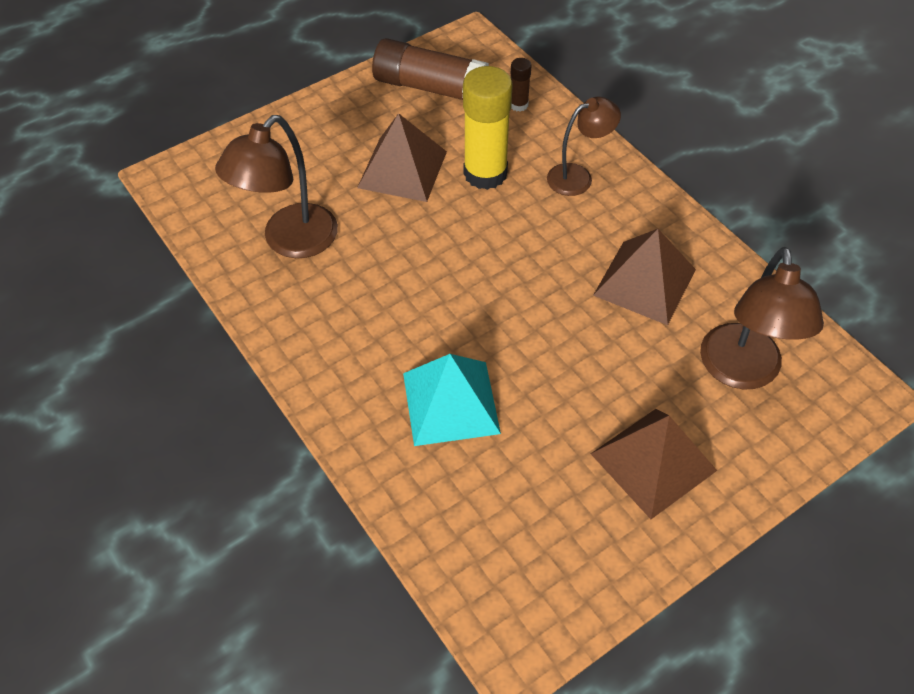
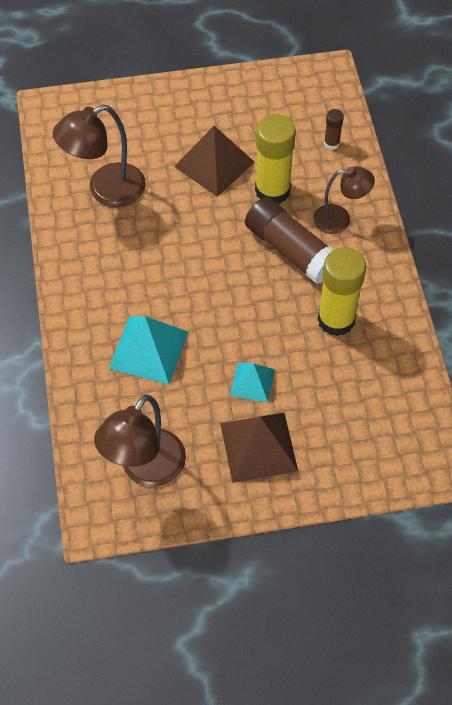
camera: 25 degrees right, 5 degrees up
brown glue stick [372,38,489,100] -> brown glue stick moved to [245,197,334,284]
brown pyramid [593,229,696,325] -> yellow glue stick [317,247,366,336]
brown lamp [700,247,824,390] -> brown lamp moved to [94,394,186,487]
none -> turquoise pyramid [230,363,275,403]

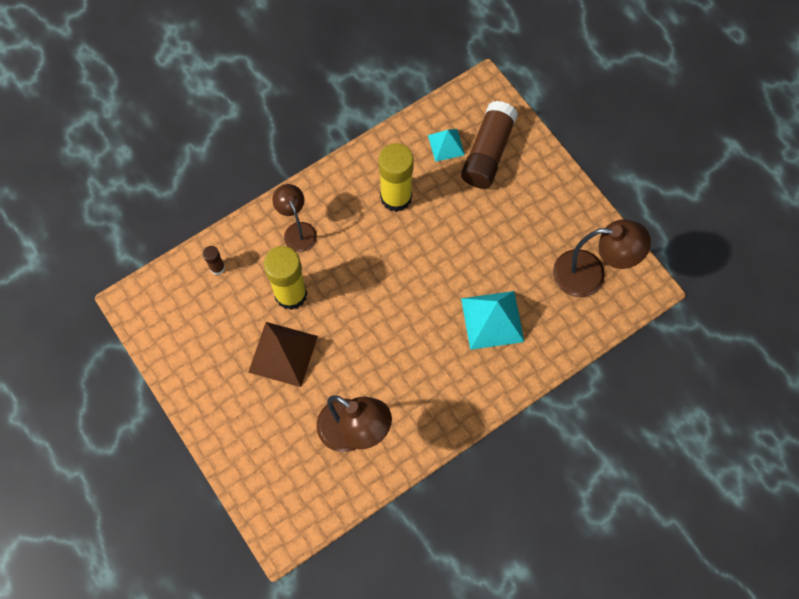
camera: 115 degrees left, 10 degrees up
brown pyramid [220,413,298,483] -> none
turquoise pyramid [230,363,275,403] -> turquoise pyramid moved to [428,129,465,162]
brown glue stick [245,197,334,284] -> brown glue stick moved to [461,101,518,189]

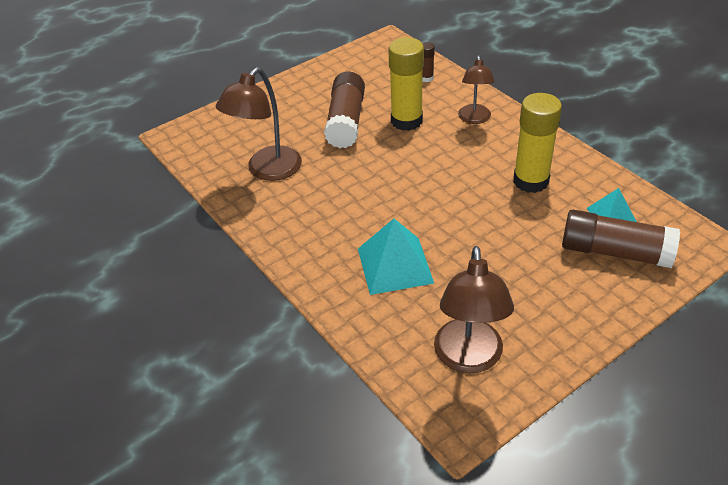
camera: 90 degrees right, 25 degrees down
brown pyramid [248,322,318,387] -> brown glue stick [324,72,365,148]
brown lamp [272,184,317,252] -> brown lamp turned 120 degrees clockwise [458,55,495,124]

